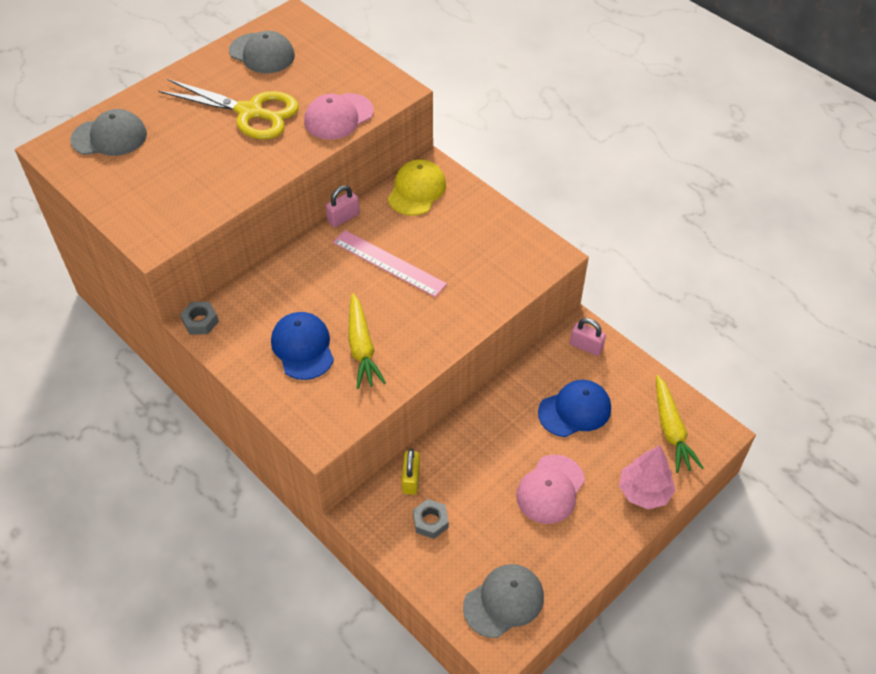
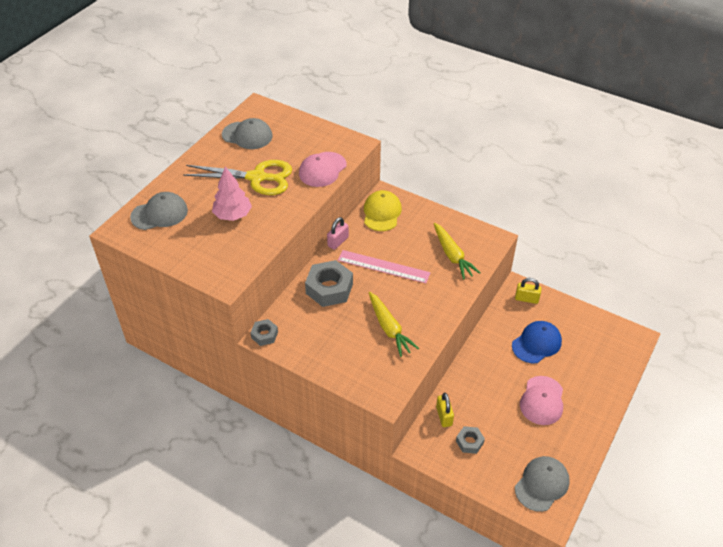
camera: 15 degrees left, 5 degrees down
blue cap [271,312,334,380] -> none
pink padlock [570,318,606,356] -> yellow padlock [515,278,542,304]
pink tree [619,445,676,509] -> pink tree moved to [212,167,252,221]
yellow carrot [656,375,704,473] -> yellow carrot moved to [434,223,481,279]
none -> grey nut [305,260,353,307]

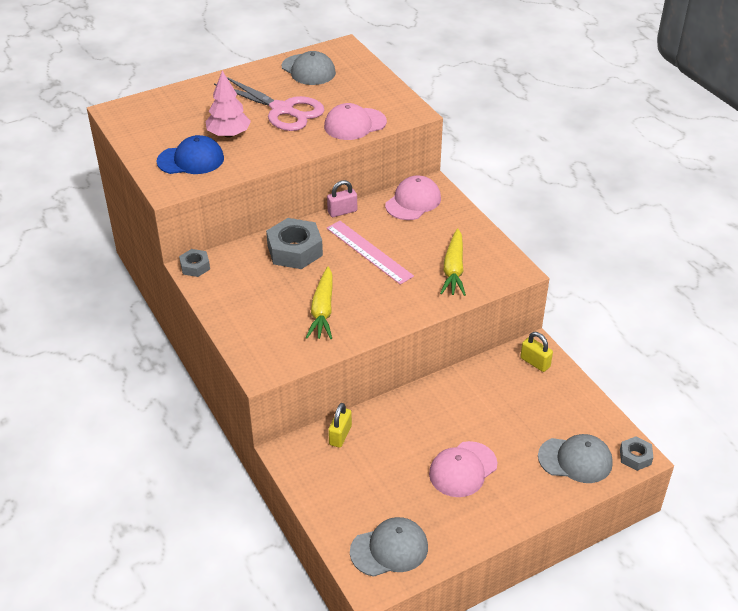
camera: 30 degrees right, 5 degrees down
grey cap [130,192,188,230] -> grey cap moved to [538,434,613,483]
yellow scissors [183,160,292,195] -> pink scissors [214,77,324,131]
yellow cap [364,190,402,231] -> pink cap [385,176,441,220]
grey nut [456,426,485,454] -> grey nut moved to [620,437,654,471]
blue cap [512,321,562,364] -> blue cap moved to [156,135,224,174]

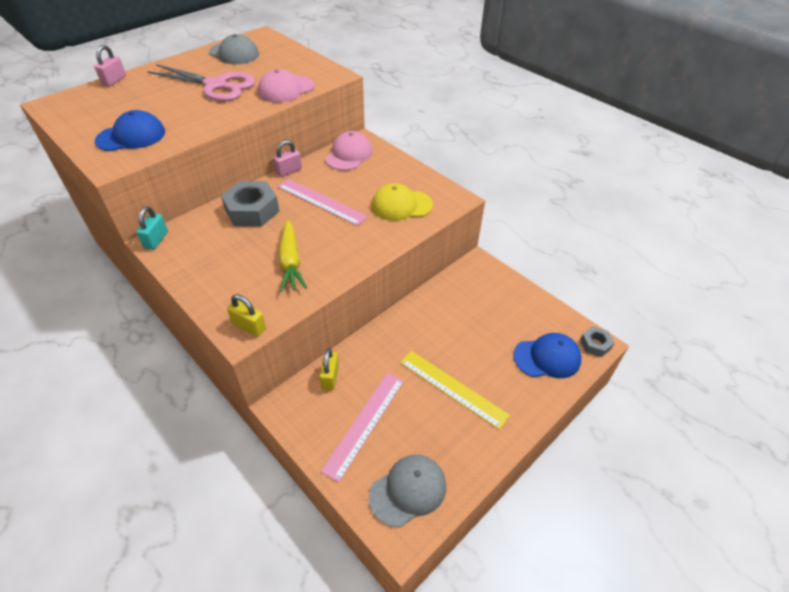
camera: 15 degrees left, 5 degrees up
grey nut [179,249,210,277] -> turquoise padlock [136,206,168,250]
pink tree [206,71,251,138] -> none
pink cap [429,441,497,497] -> yellow ruler [400,351,510,430]
yellow carrot [440,228,466,296] -> yellow cap [372,183,433,221]
yellow padlock [520,332,553,372] -> yellow padlock moved to [227,294,266,337]
grey cap [538,434,613,483] -> blue cap [513,333,582,378]
none -> pink padlock [94,45,126,86]
none -> pink ruler [321,373,404,483]

